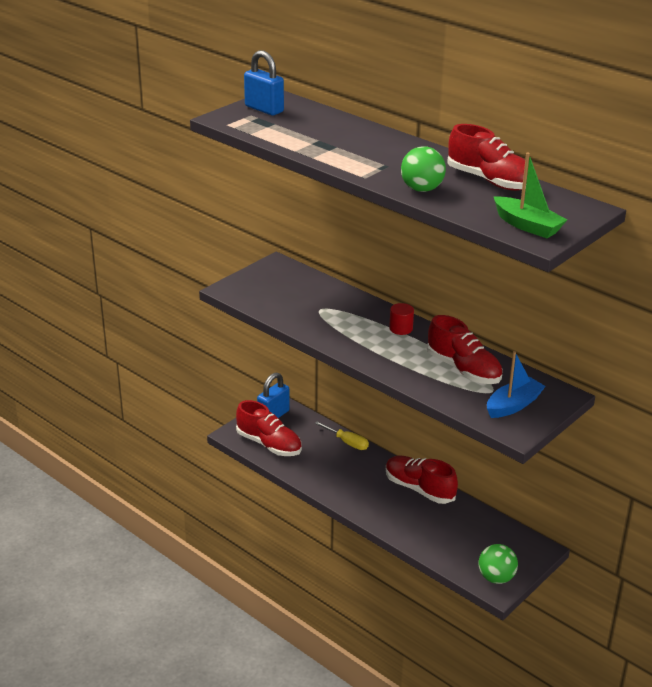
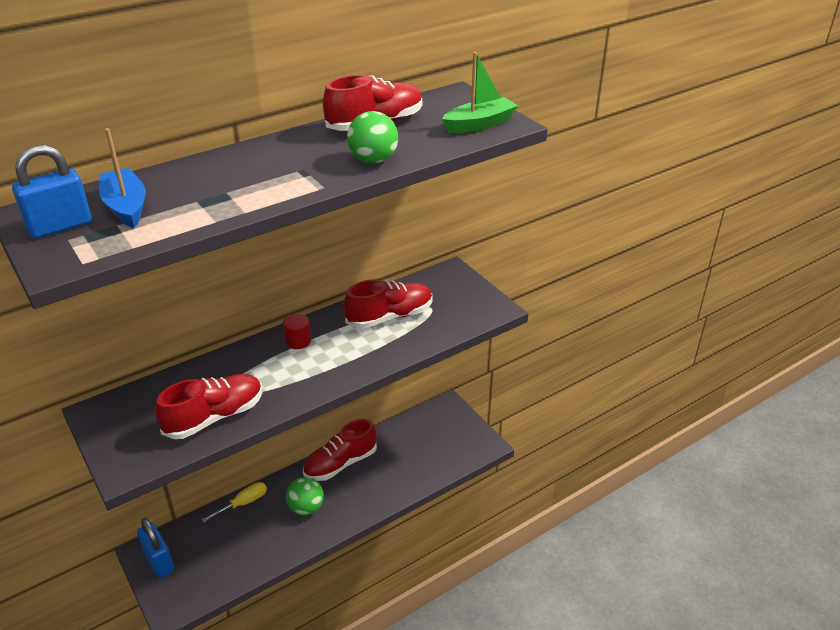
camera: 75 degrees left, 5 degrees up
red shoe [236,400,302,456] -> red shoe moved to [155,374,262,439]
green ball [478,544,518,584] -> green ball moved to [286,477,324,515]
blue boat [487,351,546,418] -> blue boat moved to [99,128,146,228]

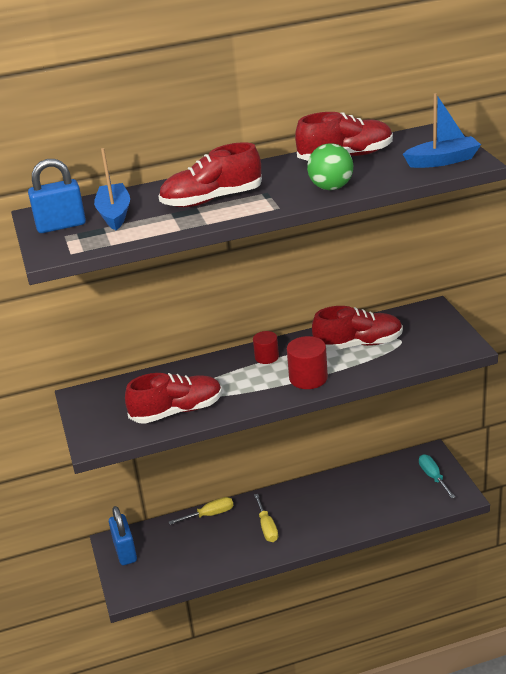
camera: 20 degrees right, 5 degrees down
green ball [286,477,324,515] -> yellow screwdriver [254,494,278,542]
red shoe [303,419,377,481] -> red shoe moved to [158,142,262,207]
green boat [442,52,518,133] -> blue boat [403,93,481,168]
none -> red cylinder [287,336,328,389]
none -> turquoise screwdriver [419,454,455,499]

